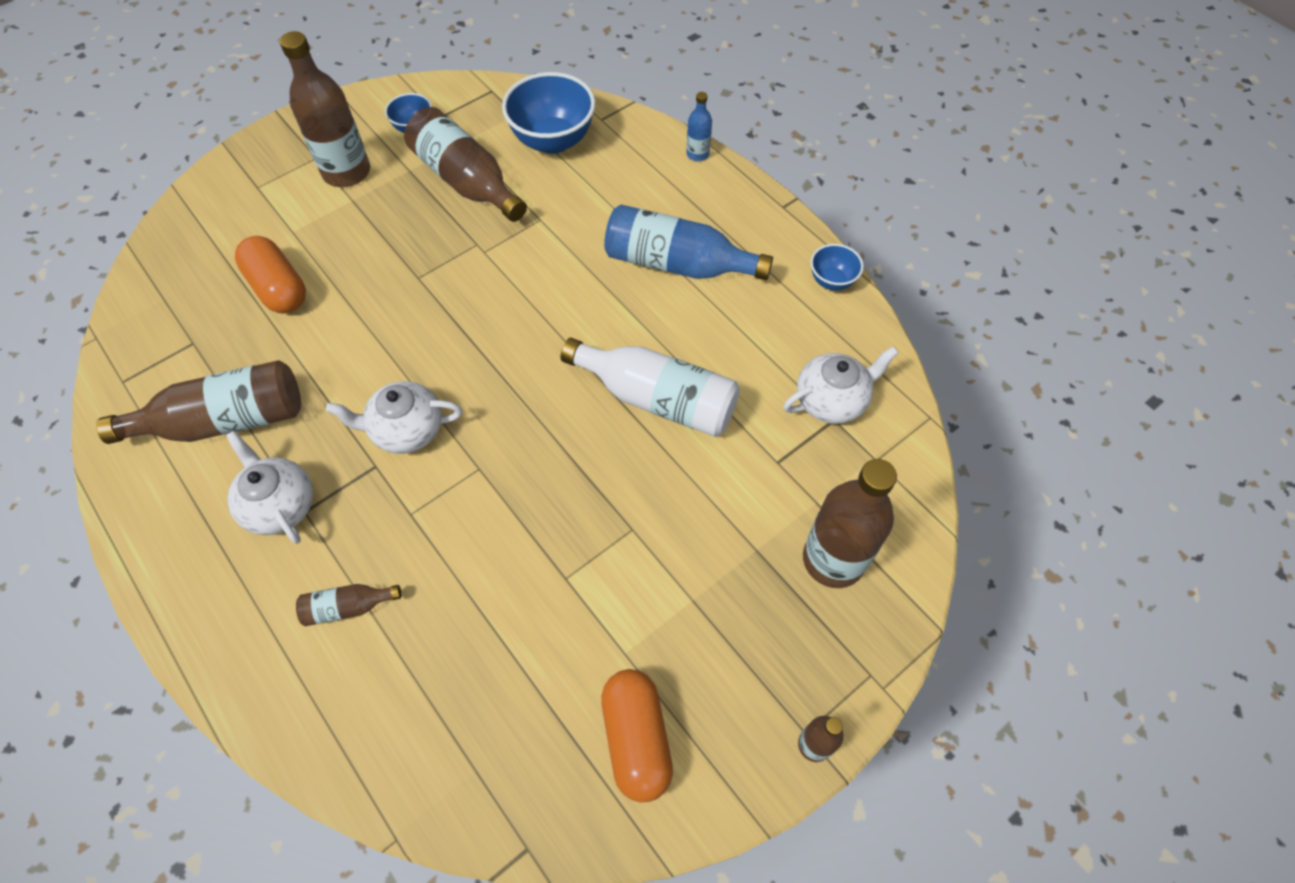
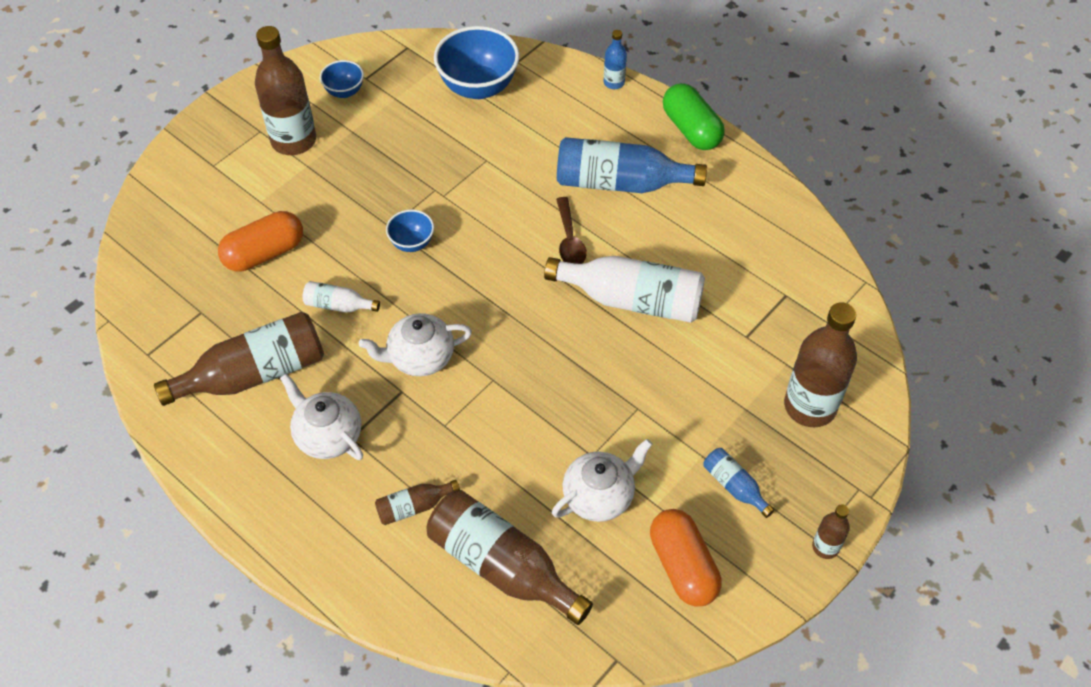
camera: 10 degrees left, 5 degrees down
orange capsule [235,236,306,314] -> orange capsule turned 75 degrees counterclockwise [218,211,303,272]
brown bottle [404,107,527,222] -> brown bottle moved to [426,490,593,625]
white teapot [783,346,899,424] -> white teapot moved to [552,439,653,522]
blue bowl [811,244,864,291] -> blue bowl moved to [386,209,434,252]
none -> white bottle [303,281,380,313]
none -> brown spoon [556,197,587,264]
none -> green capsule [663,83,725,150]
none -> blue bottle [703,448,775,518]

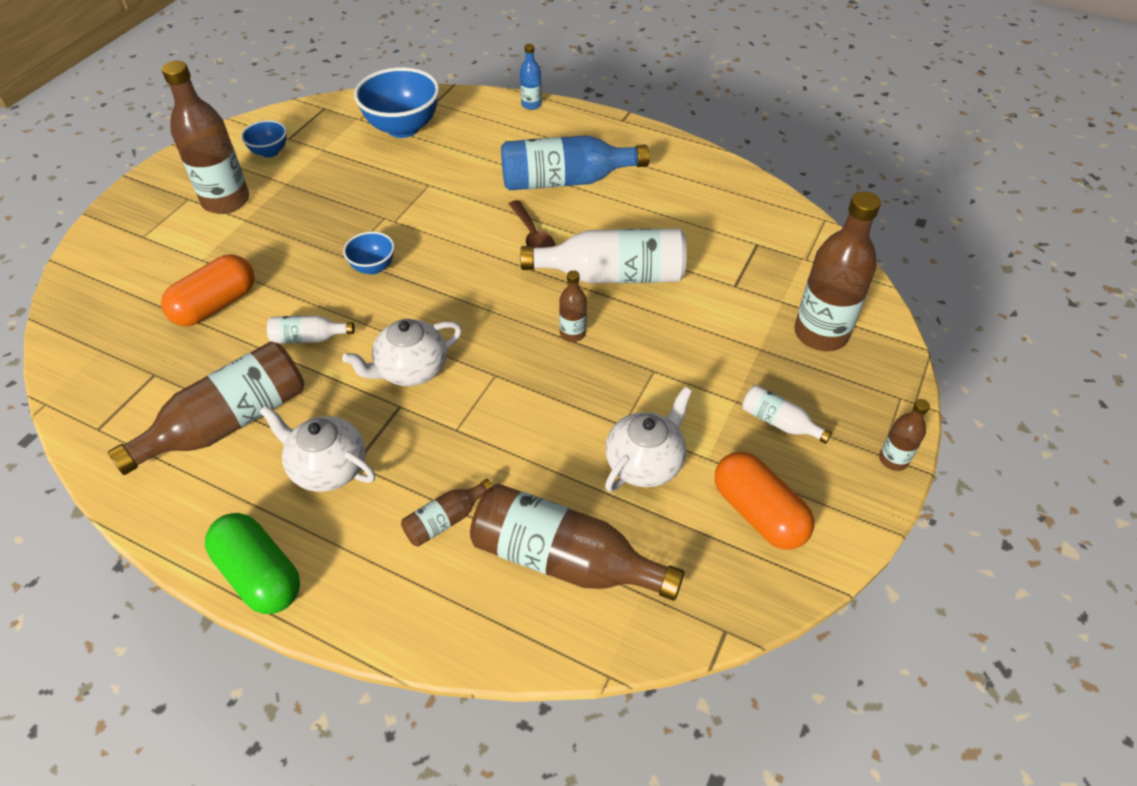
camera: 15 degrees left, 5 degrees down
green capsule [663,83,725,150] -> green capsule moved to [205,513,300,614]
blue bottle [703,448,775,518] -> white bottle [742,385,832,444]
none -> brown bottle [559,270,587,342]

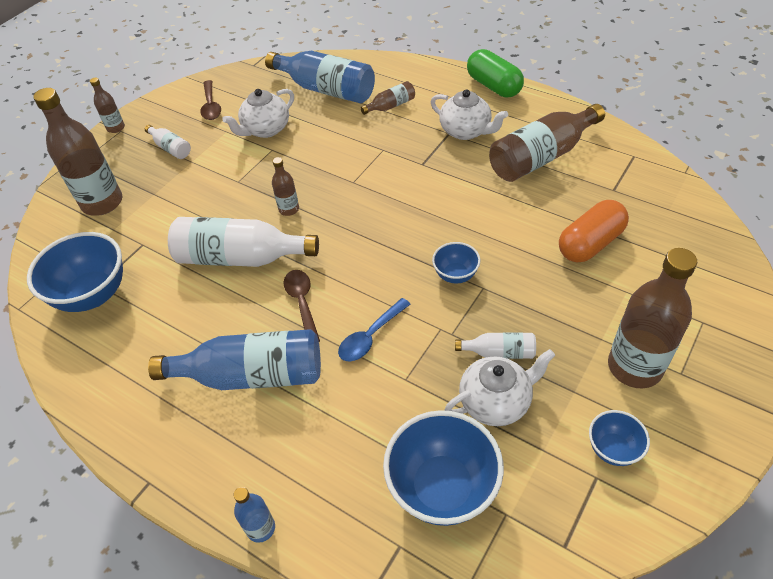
camera: 170 degrees left, 0 degrees up
white bottle [267,316,355,343] -> white bottle moved to [455,333,536,359]
white teapot [342,319,462,386] -> white teapot moved to [445,349,555,426]
brown bottle [470,483,685,601] -> blue bottle [265,51,375,103]
orange capsule [715,452,814,549] -> brown spoon [200,80,221,120]
none -> blue bowl [27,232,123,312]
none -> blue spoon [338,298,411,362]

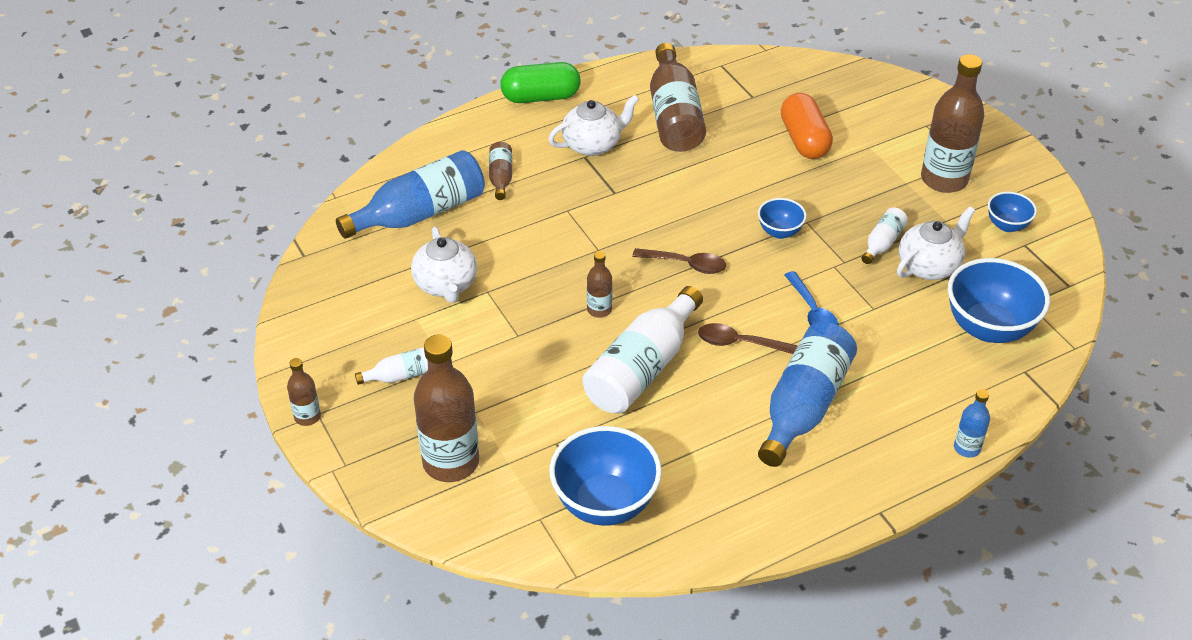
camera: 65 degrees left, 5 degrees down
brown spoon [200,80,221,120] -> brown spoon moved to [632,248,726,274]
white teapot [445,349,555,426] -> white teapot turned 45 degrees clockwise [897,206,975,280]

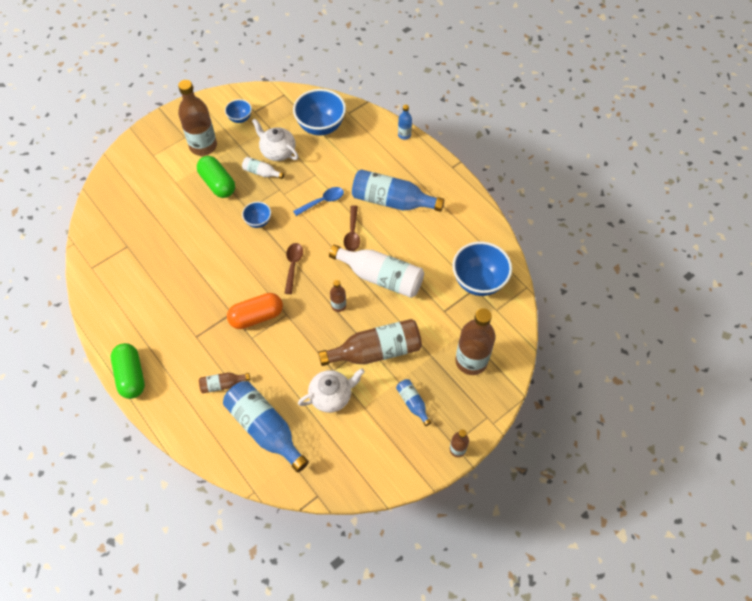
camera: 100 degrees left, 15 degrees up
white bottle [355,347,428,385] -> blue bottle [396,379,431,426]
white teapot [548,95,639,156] -> none
brown bottle [650,43,706,152] -> brown bottle moved to [318,319,422,366]
orange capsule [781,93,833,159] -> orange capsule moved to [227,293,283,329]
none -> green capsule [197,156,235,198]

